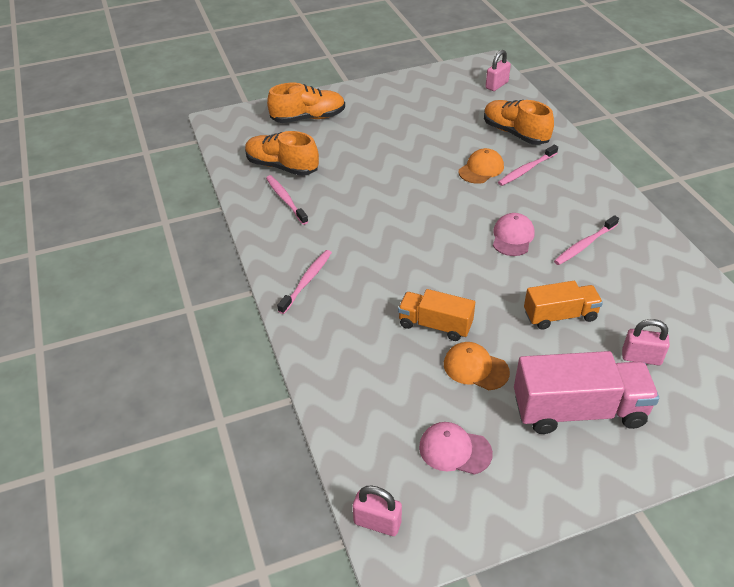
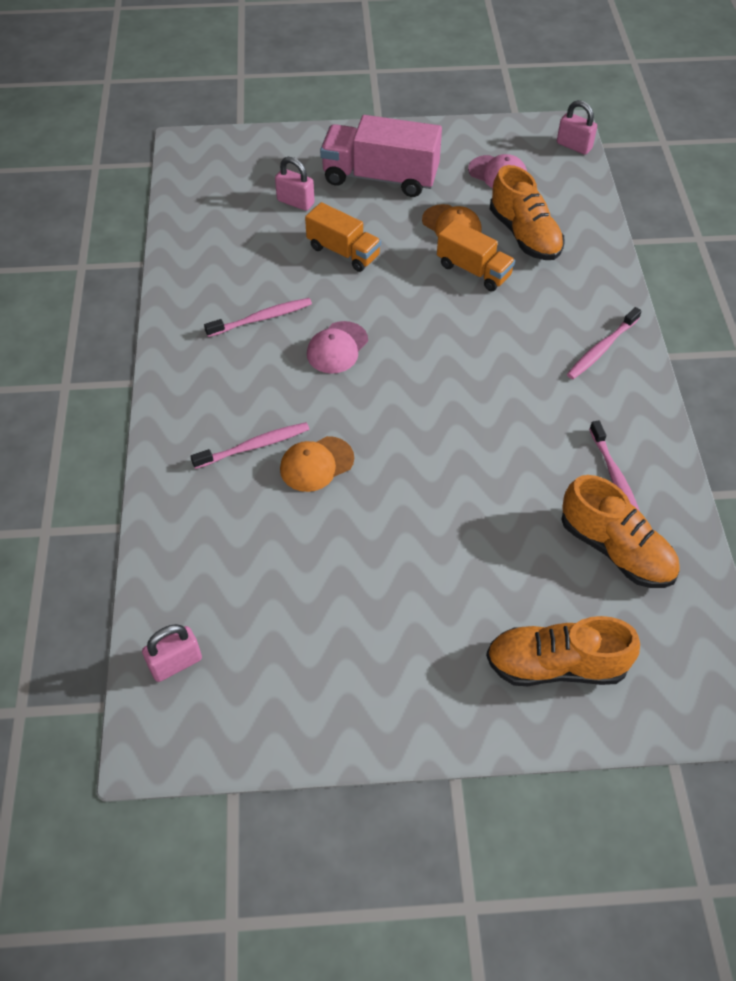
camera: 165 degrees left, 10 degrees up
orange shoe [484,100,554,145] -> orange shoe moved to [490,165,564,260]
orange truck [524,281,603,330] -> orange truck turned 150 degrees counterclockwise [305,202,381,272]

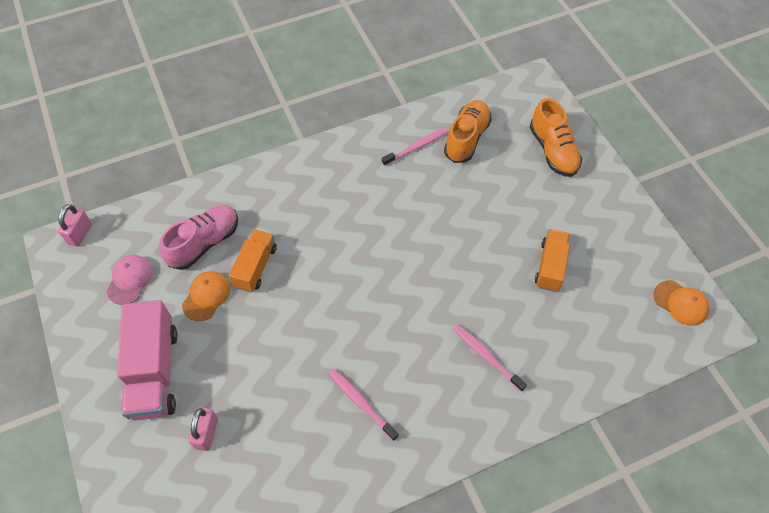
camera: 110 degrees left, 5 degrees up
pink padlock [142,624,202,682] -> none
orange cap [280,436,354,492] -> orange cap moved to [654,280,710,326]
orange truck [305,202,381,272] -> orange truck moved to [535,229,570,292]
pink cap [307,321,368,374] -> none
orange shoe [490,165,564,260] -> pink shoe [160,205,238,270]
pink toothbrush [567,307,642,379] -> none

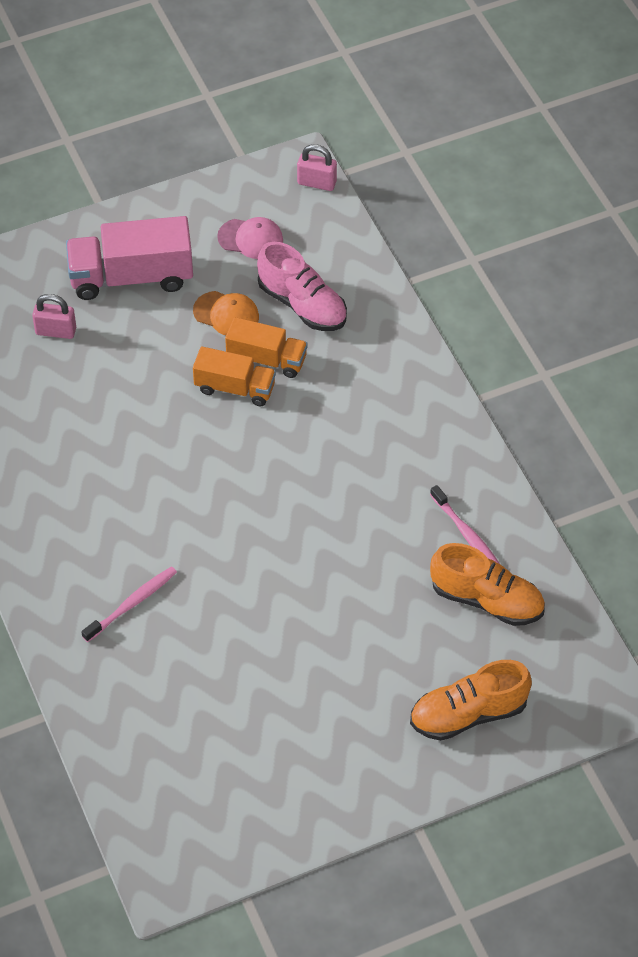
camera: 90 degrees right, 5 degrees down
pink toothbrush [328,369,398,441] -> none
orange truck [535,229,570,292] -> orange truck moved to [193,346,276,406]
orange cap [654,280,710,326] -> none

